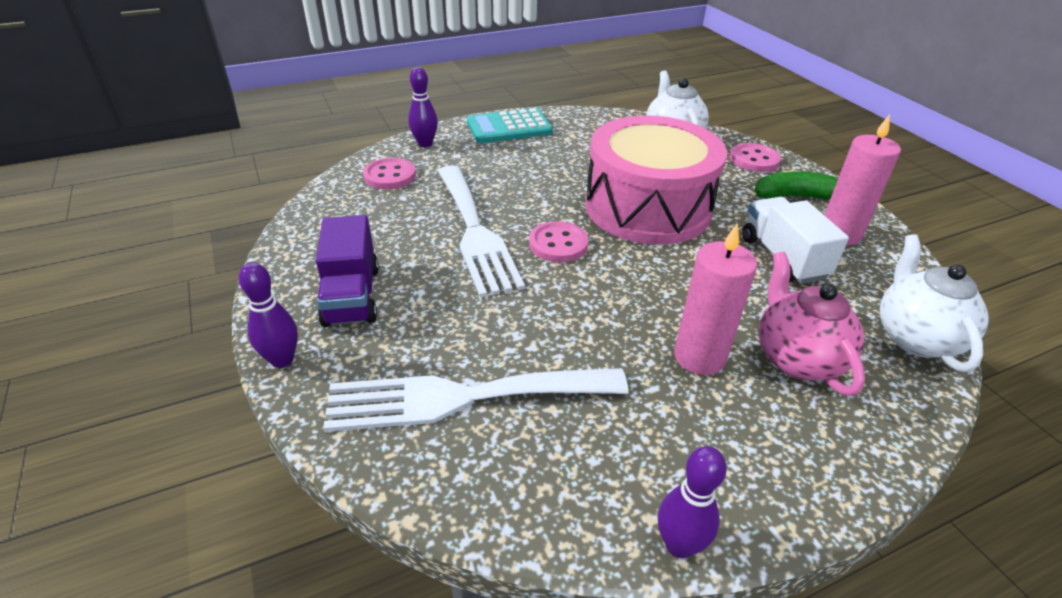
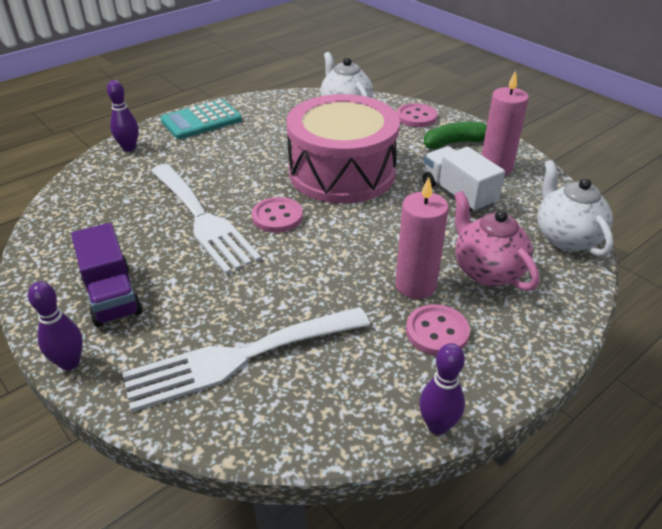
camera: 15 degrees left, 0 degrees up
pink button [363,158,416,189] -> pink button moved to [406,304,470,356]

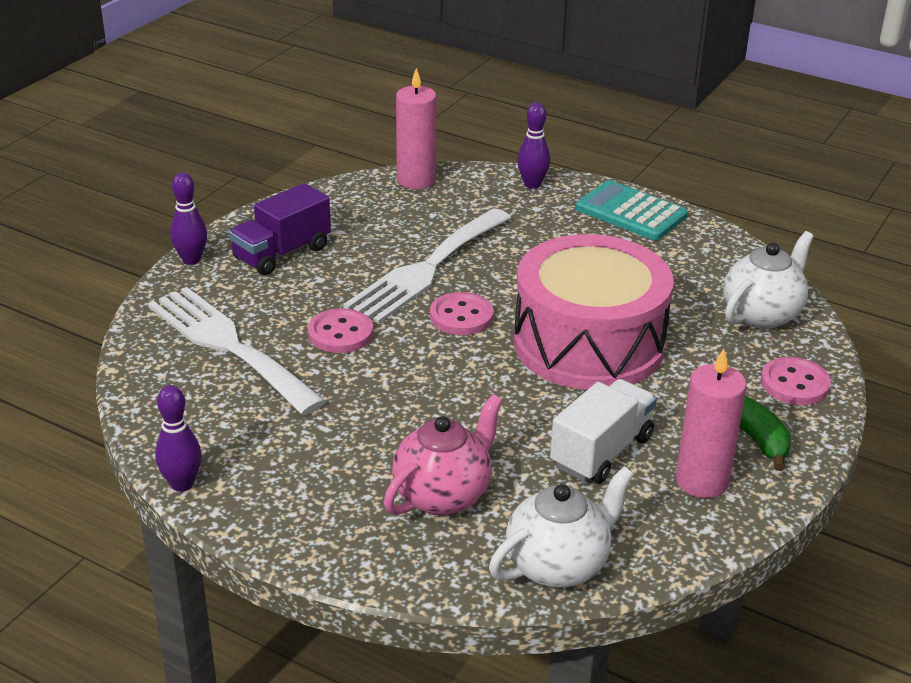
camera: 70 degrees right, 5 degrees down
pink candle [395,177,449,299] -> pink candle moved to [396,68,437,189]
pink button [406,304,470,356] -> pink button moved to [308,308,373,353]

